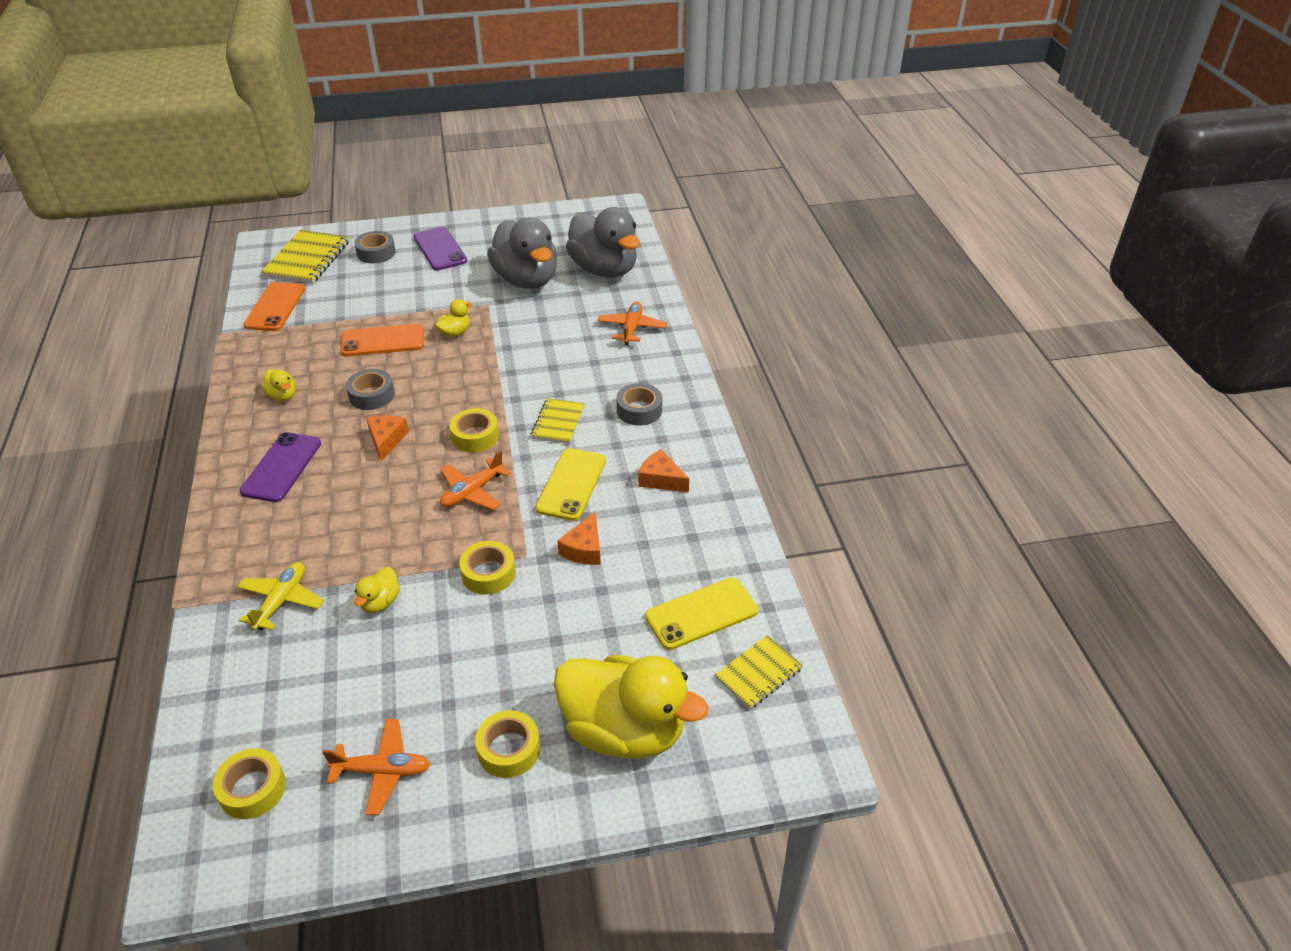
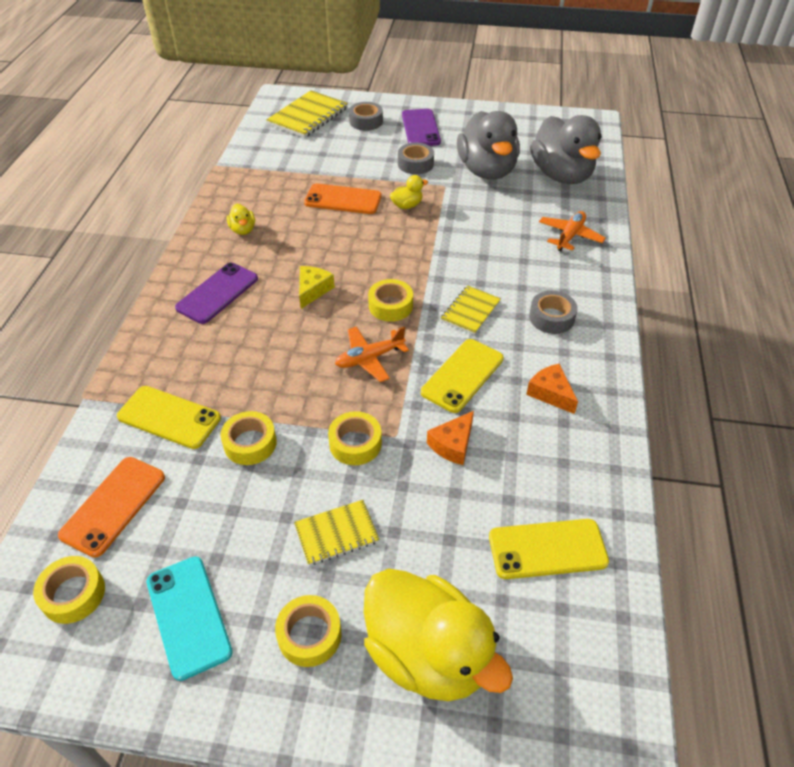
camera: 20 degrees right, 5 degrees up
yellow plane [237,562,324,630] -> yellow phone [117,386,221,449]
orange phone [243,282,305,331] -> orange phone moved to [58,457,165,558]
orange plane [322,719,430,815] -> turquoise phone [147,556,233,681]
grey tape [346,369,395,410] -> grey tape moved to [398,143,434,174]
yellow duck [354,567,400,613] -> yellow tape [221,411,277,465]
orange cheese [366,415,409,461] -> yellow cheese [299,266,335,309]
yellow notebook [715,635,803,709] -> yellow notebook moved to [294,500,380,565]

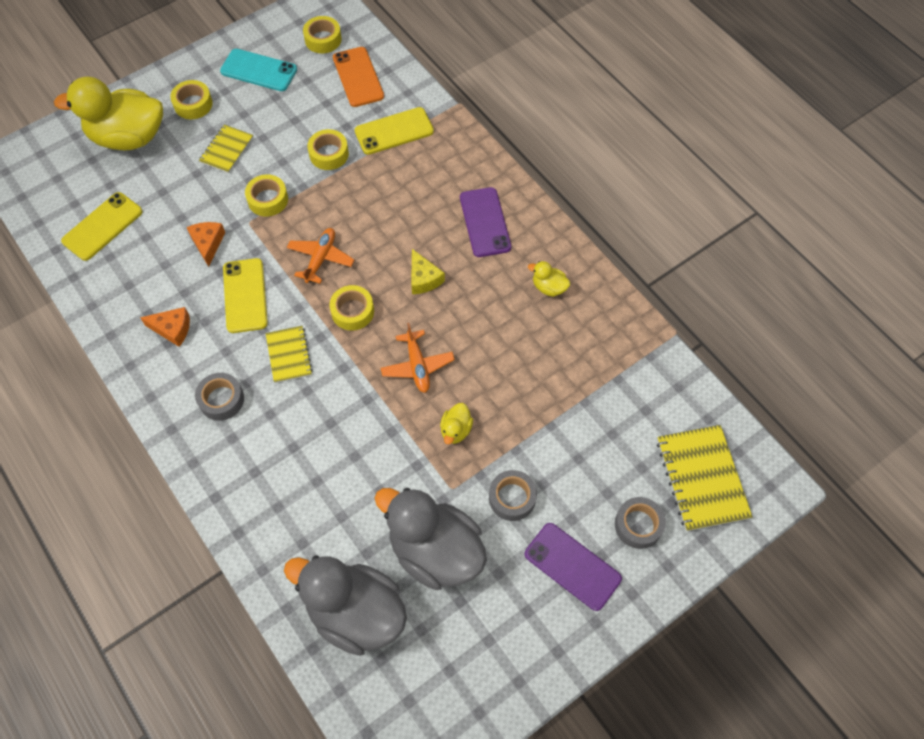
camera: 135 degrees right, 15 degrees up
orange phone [304,184,381,214] -> none
orange plane [539,211,605,251] -> orange plane moved to [381,323,455,393]

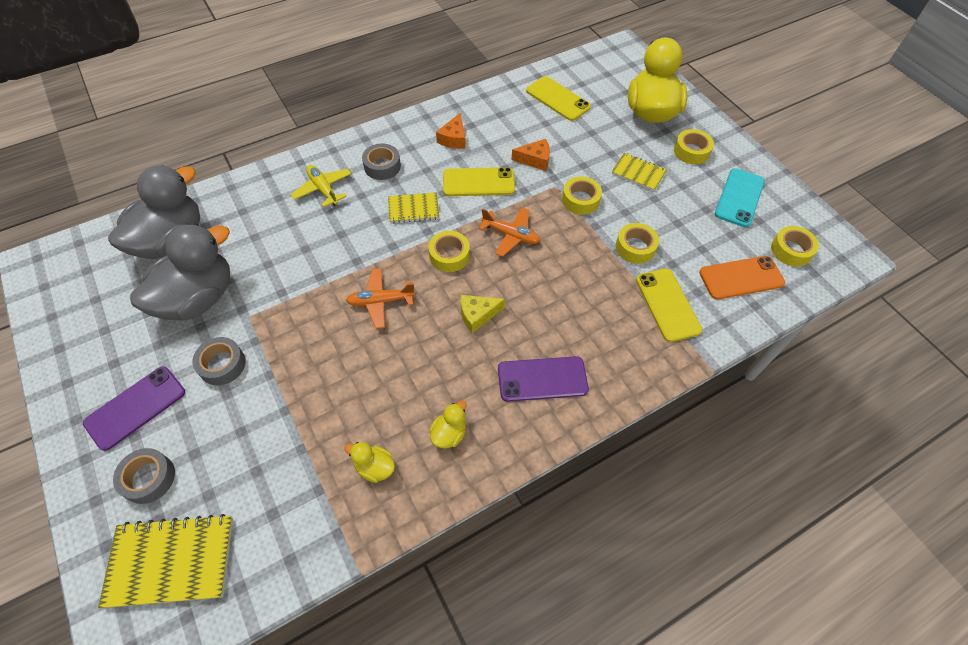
camera: 95 degrees right, 5 degrees down
yellow duck [440,403,473,444] -> yellow duck moved to [344,442,395,483]
none -> yellow plane [291,165,352,207]

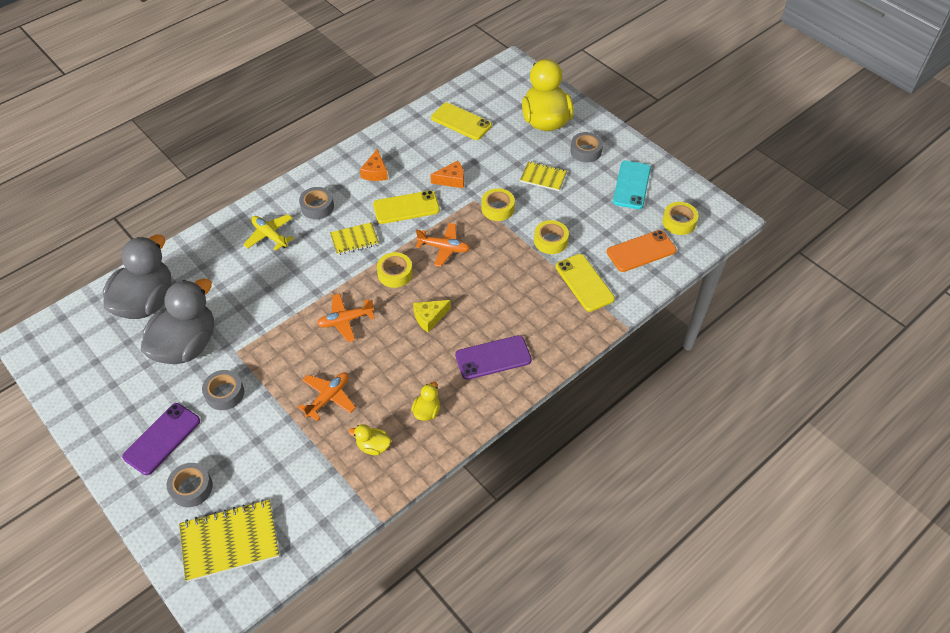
camera: 10 degrees left, 5 degrees down
yellow tape [674,129,714,164] -> grey tape [570,132,603,162]
none -> orange plane [298,372,356,421]

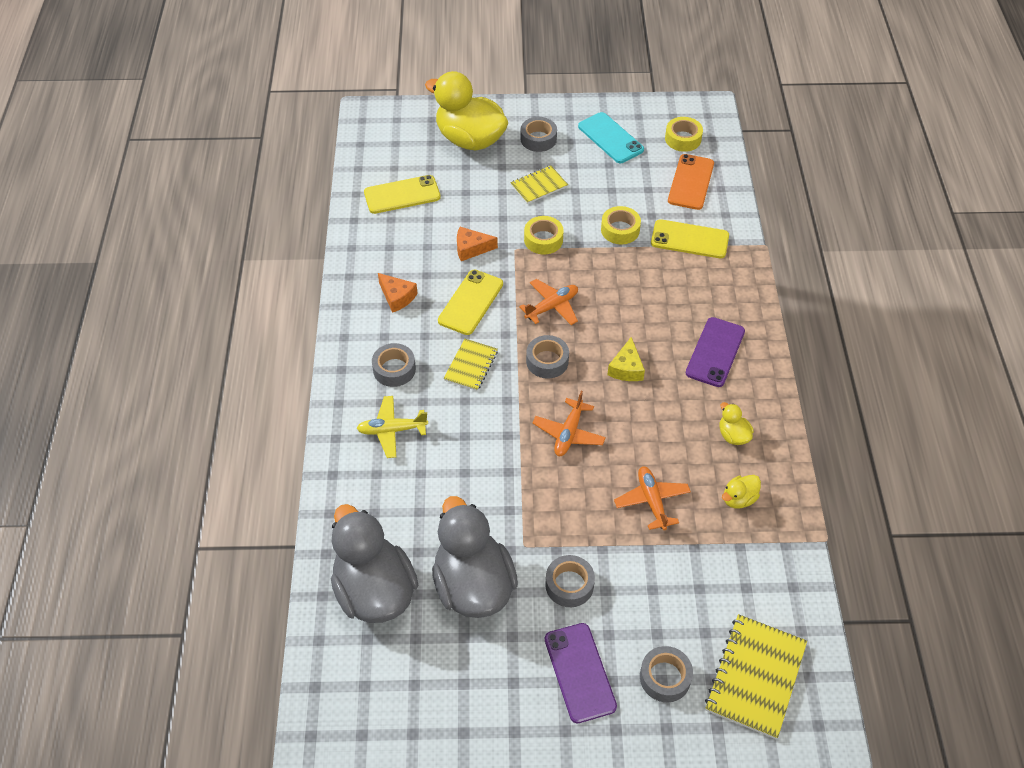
camera: 50 degrees left, 0 degrees up
yellow tape [377,252,413,288] -> grey tape [526,335,569,379]
orange cheese [430,160,464,188] -> orange cheese turned 120 degrees counterclockwise [457,227,498,261]

